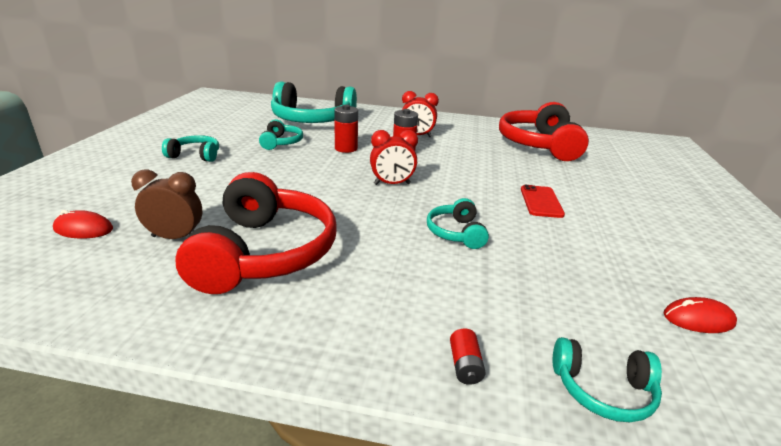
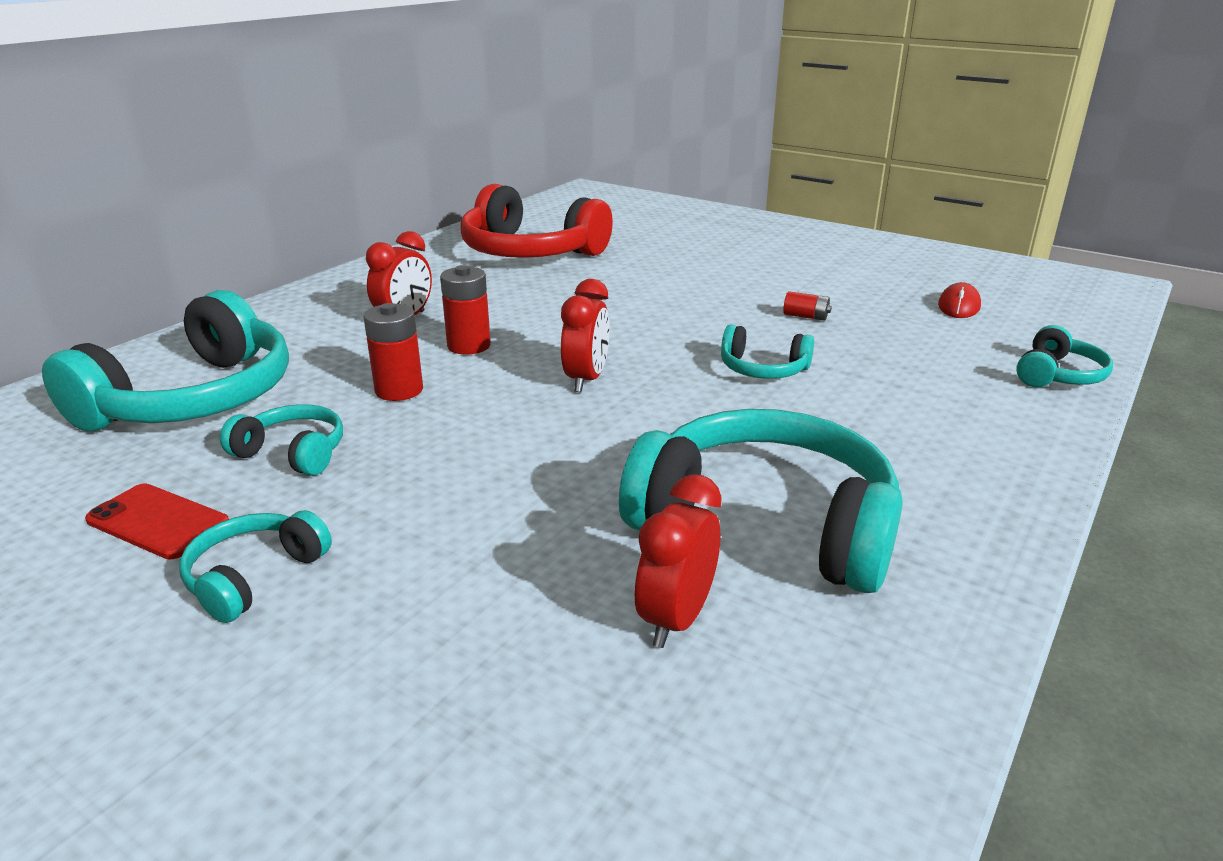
camera: 65 degrees left, 0 degrees up
red mouse [53,210,113,239] -> none
brown clock [131,170,202,239] -> red clock [634,474,722,648]
red headphones [176,172,336,294] -> turquoise headphones [619,409,903,593]
red battery [450,328,486,385] -> red battery moved to [783,291,832,321]
red phone [521,185,565,218] -> red phone moved to [85,483,229,559]

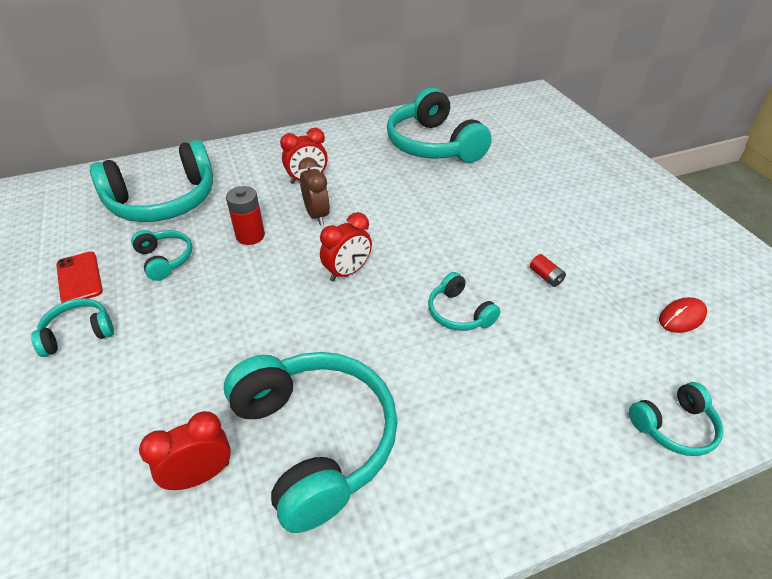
camera: 35 degrees right, 15 degrees up
red battery [440,265,491,355] -> brown clock [298,157,330,226]
red headphones [461,184,613,258] -> turquoise headphones [387,88,492,163]

